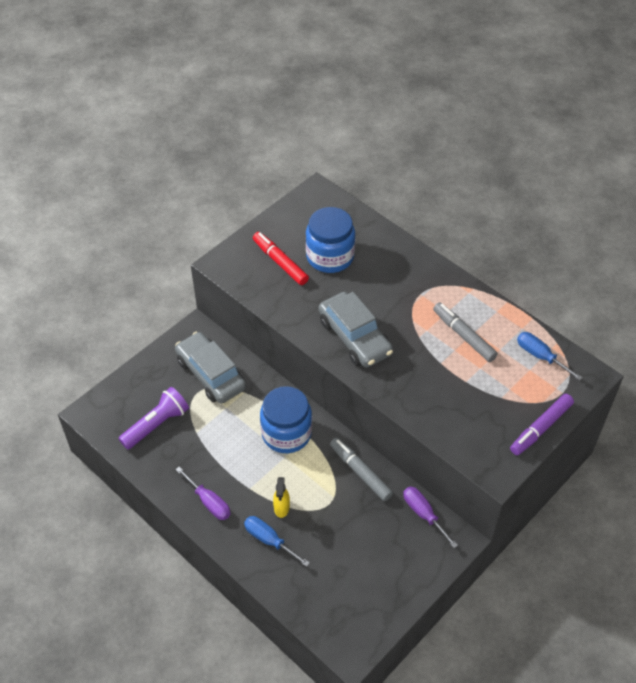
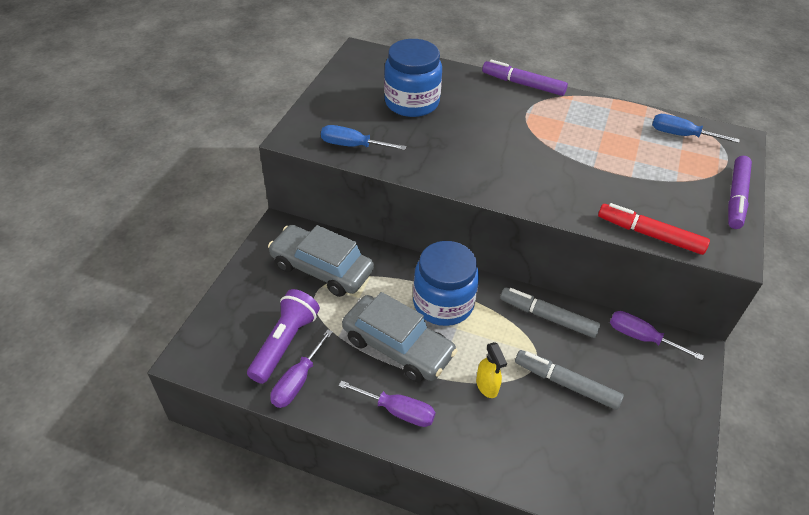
camera: 25 degrees left, 5 degrees down
blue screwdriver [244,516,310,567] -> blue screwdriver moved to [321,125,406,150]
red marker [253,232,309,285] -> red marker moved to [598,203,710,255]
grey car [319,292,393,368] -> grey car moved to [342,292,457,383]
grey marker [433,302,498,362] -> grey marker moved to [515,350,624,410]
none -> purple screwdriver [270,329,333,408]
none -> purple marker [482,60,568,96]

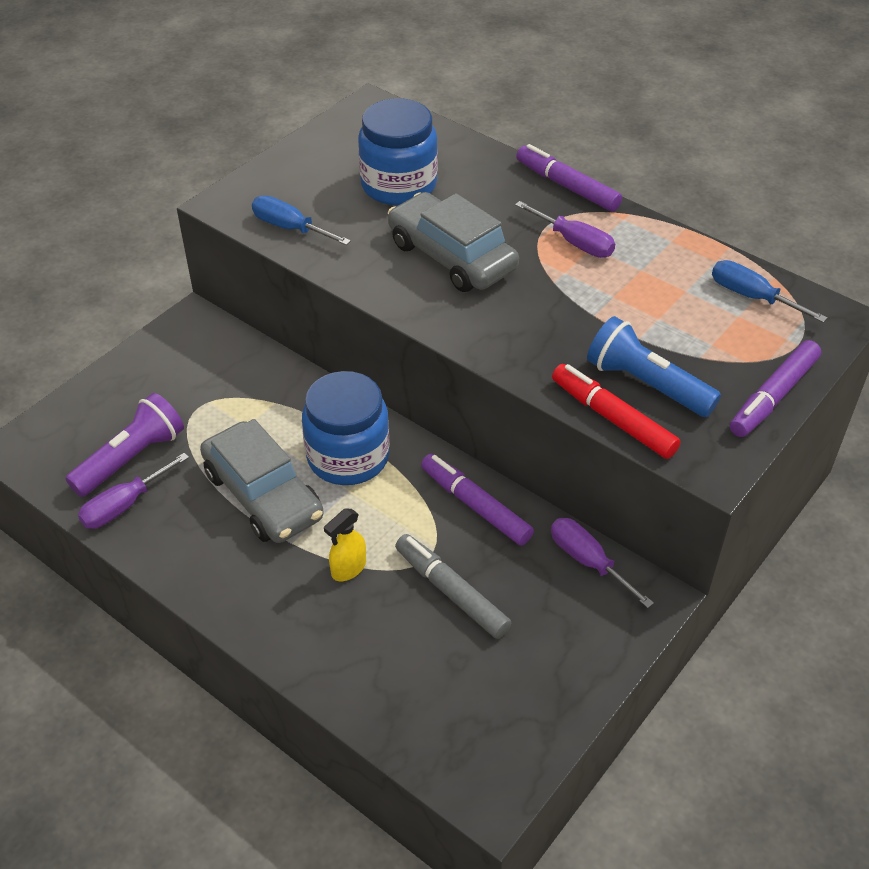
camera: 20 degrees right, 0 degrees up
grey car [268,225,374,297] -> grey car moved to [388,192,519,292]
purple screwdriver [338,380,435,427] -> purple screwdriver moved to [515,201,615,258]
yellow spray bottle [476,342,507,398] -> yellow spray bottle turned 45 degrees clockwise [324,508,366,581]
grey marker [500,287,601,338] -> purple marker [421,454,534,546]
none -> blue flashlight [587,316,721,417]

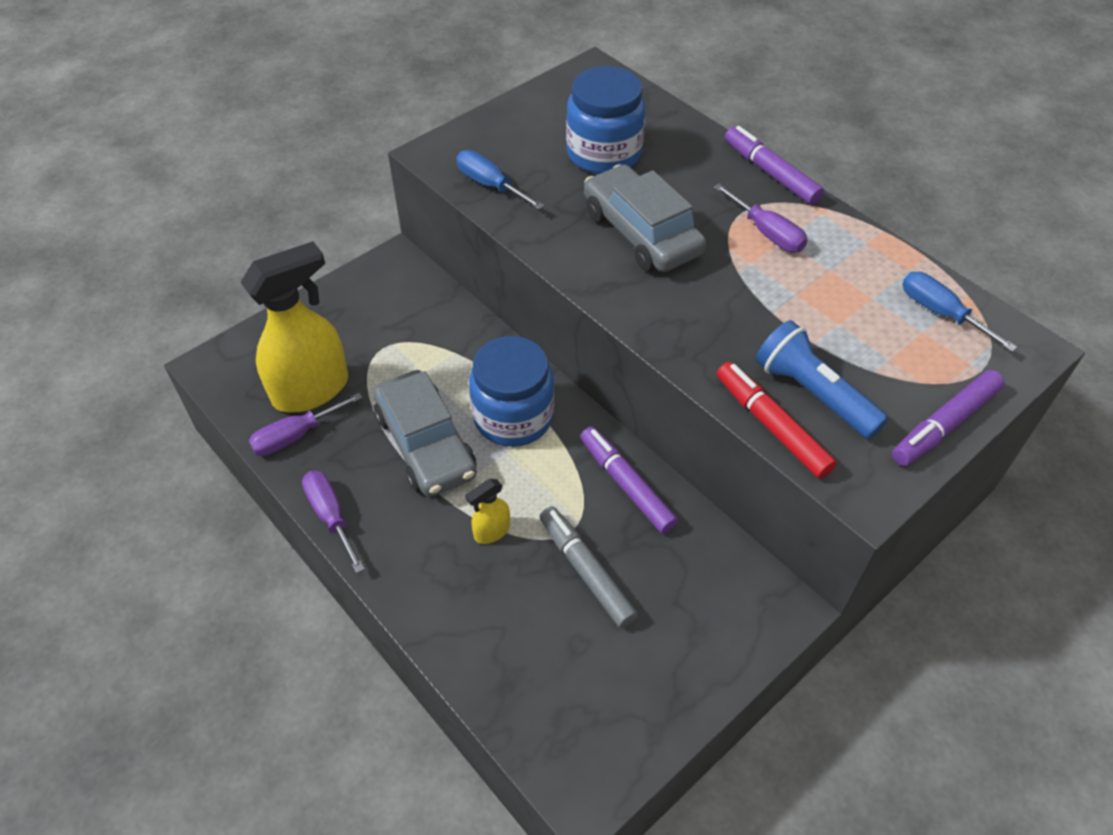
camera: 10 degrees right, 5 degrees up
purple flashlight [65,393,184,497] -> yellow spray bottle [241,241,348,413]
purple screwdriver [551,518,654,608] -> purple screwdriver moved to [302,471,364,573]

